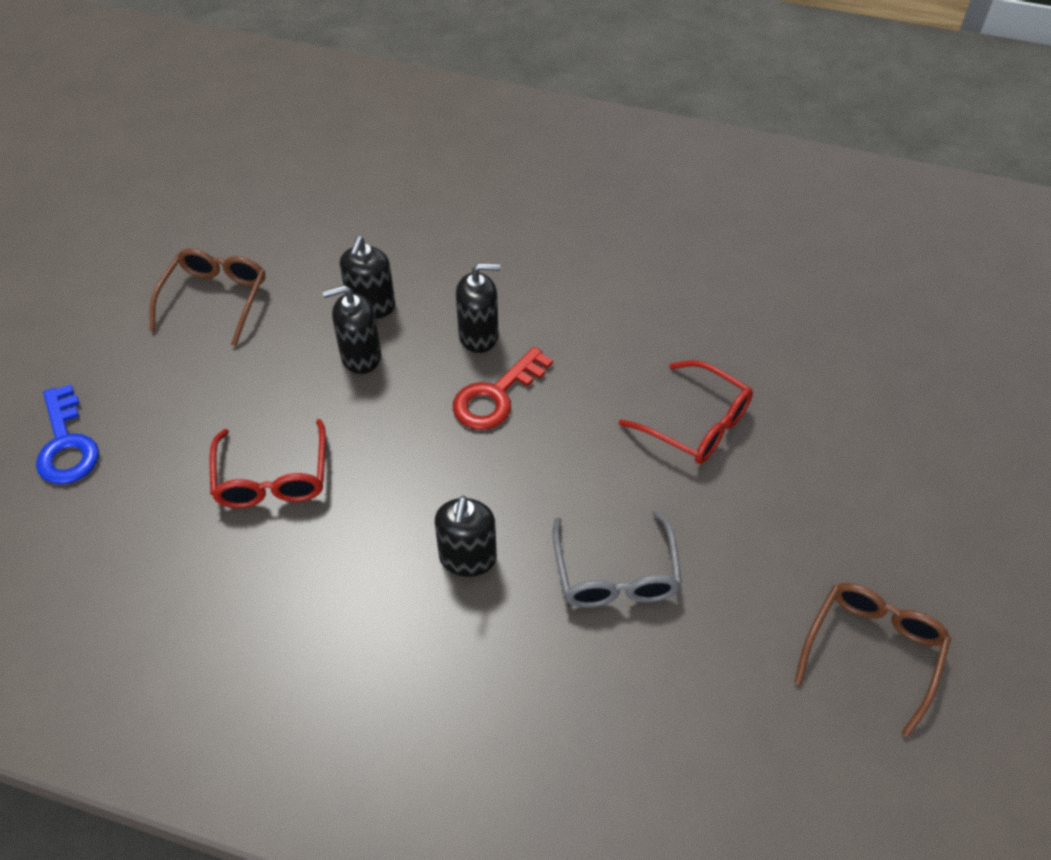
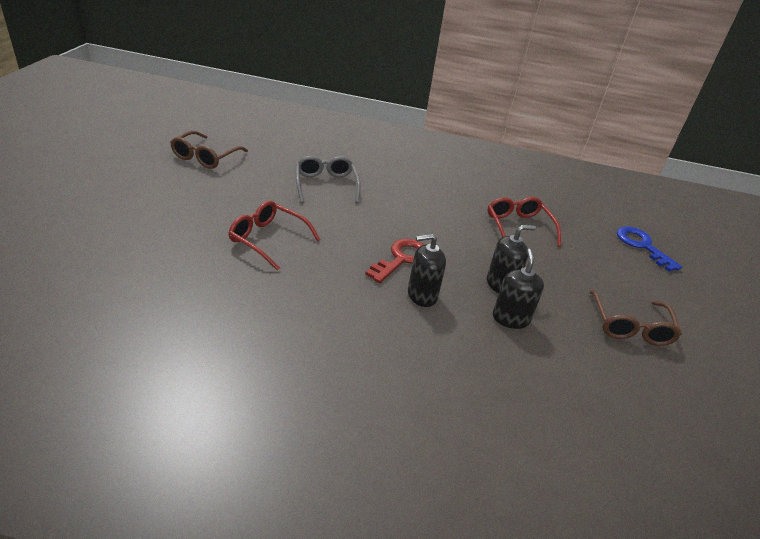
camera: 170 degrees right, 15 degrees down
black soap dispenser [435,496,497,577] -> none

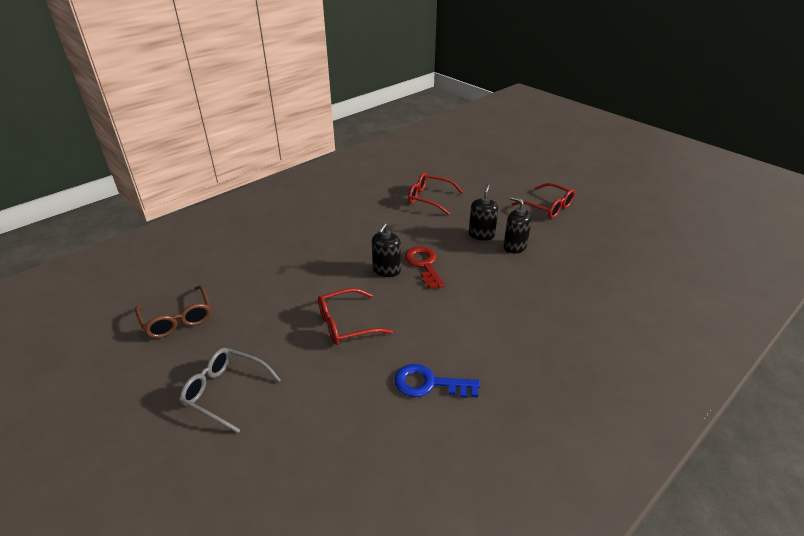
camera: 50 degrees left, 0 degrees up
grey glasses [296,156,361,203] -> grey glasses moved to [179,348,281,433]
black soap dispenser [408,234,446,307] -> black soap dispenser moved to [372,223,401,277]
brown glasses [589,290,682,346] -> red glasses [512,183,575,218]
blue key [617,226,682,272] -> blue key moved to [394,364,480,398]

